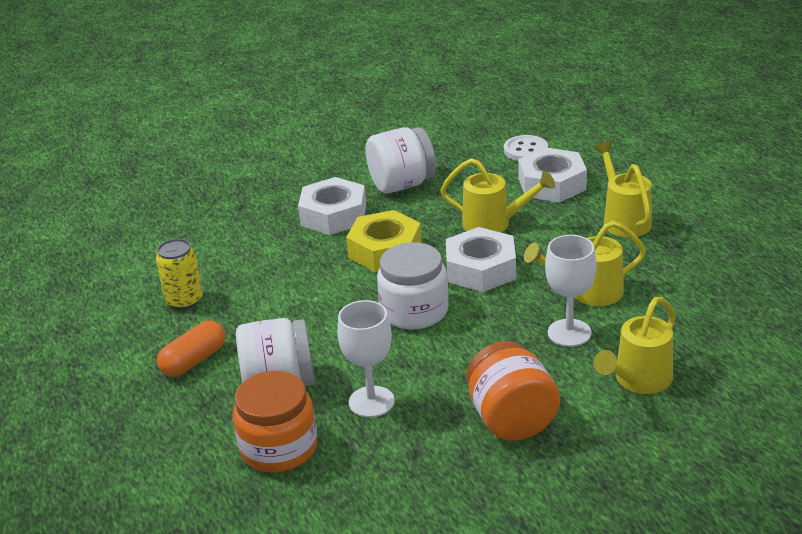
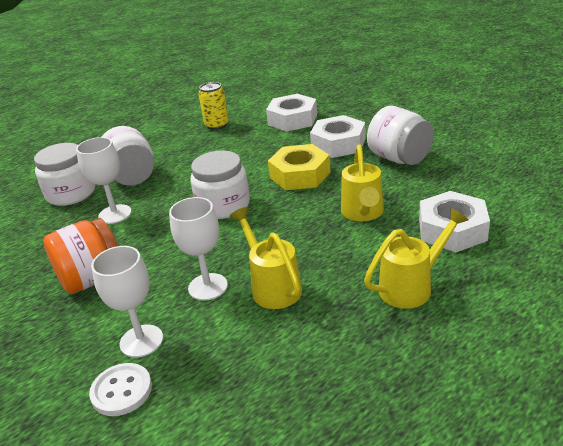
camera: 75 degrees right, 0 degrees up
orange capsule [157,320,225,377] -> none
orange jar [233,371,317,472] -> white jar [34,143,95,206]
white nut [446,227,516,292] -> white nut moved to [266,94,317,132]
white button [504,135,548,161] -> white button moved to [89,363,152,416]
yellow watering can [594,297,676,394] -> white goblet [91,246,163,358]

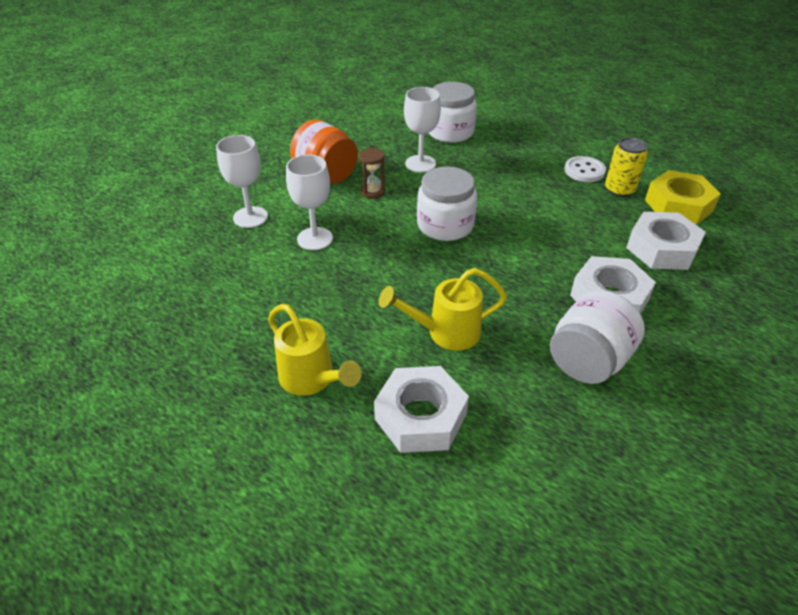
camera: 75 degrees right, 10 degrees up
white button [89,363,152,416] -> white button moved to [564,156,606,182]
white jar [102,126,154,186] -> none
yellow watering can [230,207,302,309] -> none
yellow nut [268,144,330,190] -> yellow nut moved to [645,170,721,225]
none -> brown hourglass [359,148,385,199]

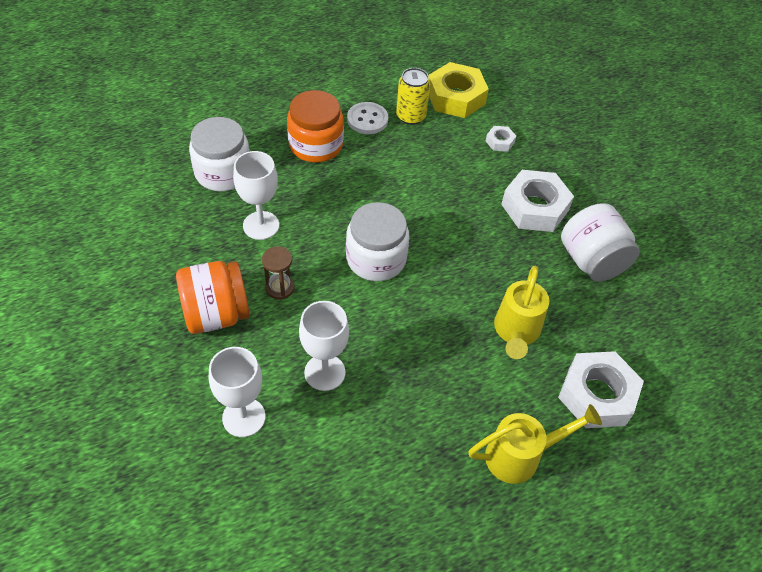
camera: 65 degrees left, 10 degrees up
white nut [626,212,706,270] -> white nut [486,126,516,152], size x0.46
none -> orange jar [287,90,344,162]

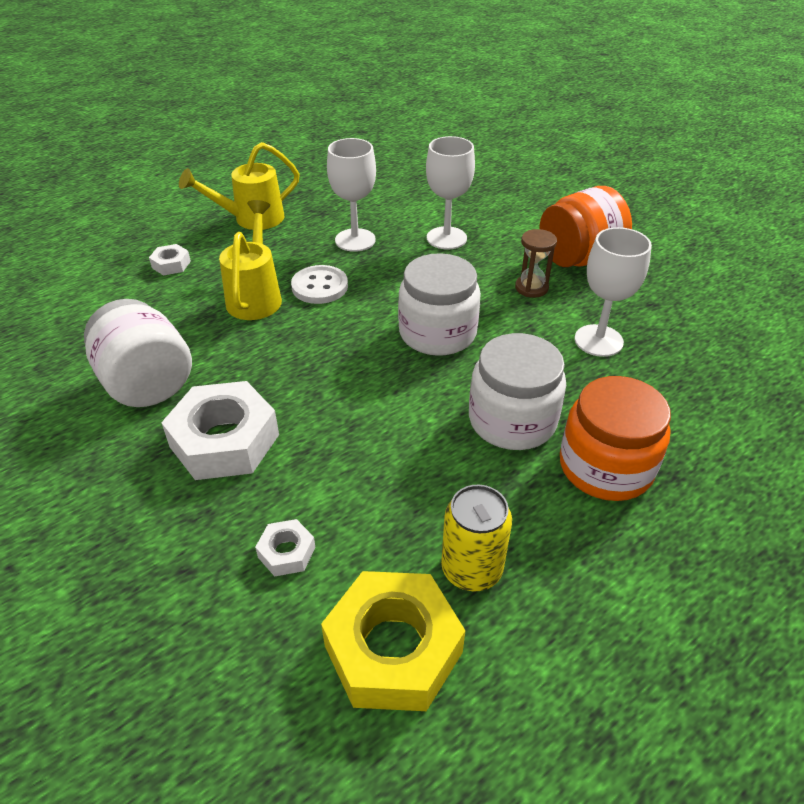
camera: 170 degrees right, 10 degrees down
white jar [189,117,250,191] -> white jar moved to [469,333,566,450]
white goblet [209,347,266,437] -> white goblet moved to [327,138,376,252]
white button [347,102,388,134] -> white button moved to [291,265,348,304]
white nut [558,351,644,428] -> white nut [149,244,191,276], size x0.46

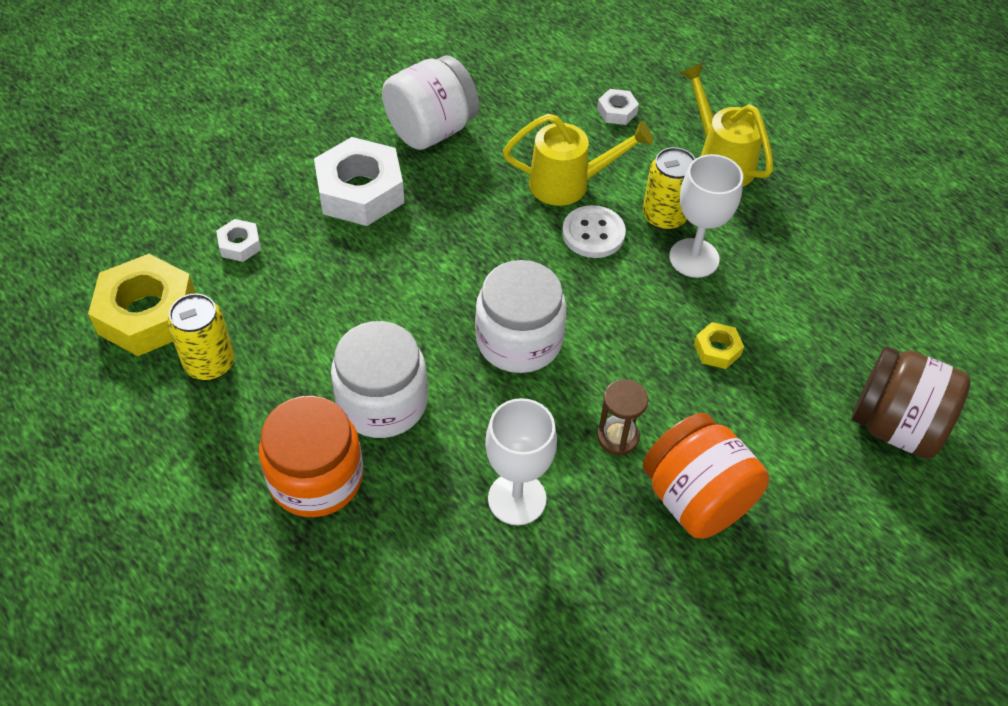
camera: 85 degrees right, 10 degrees up
white goblet [426,136,475,250] -> yellow nut [694,322,744,369]
none -> yellow can [643,147,695,230]
none -> brown jar [851,346,971,459]

